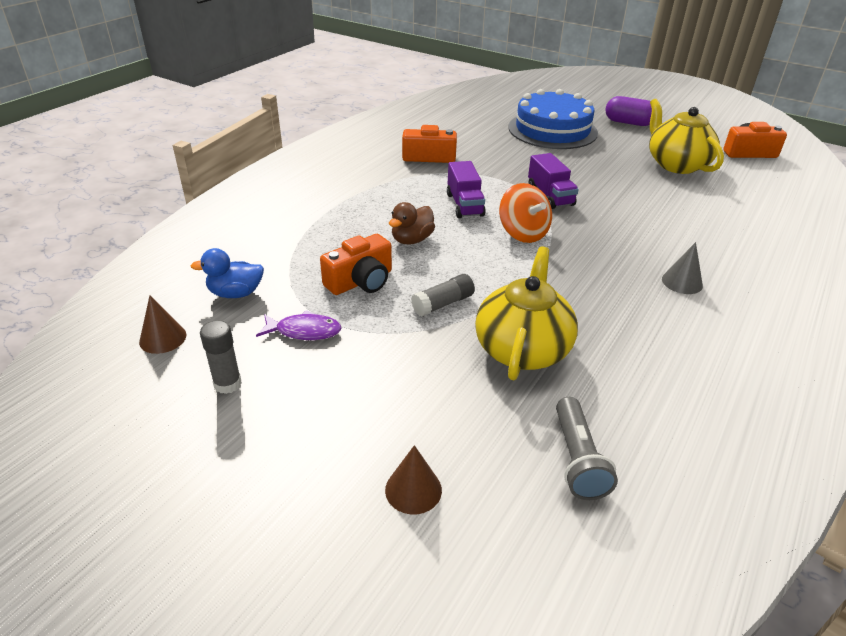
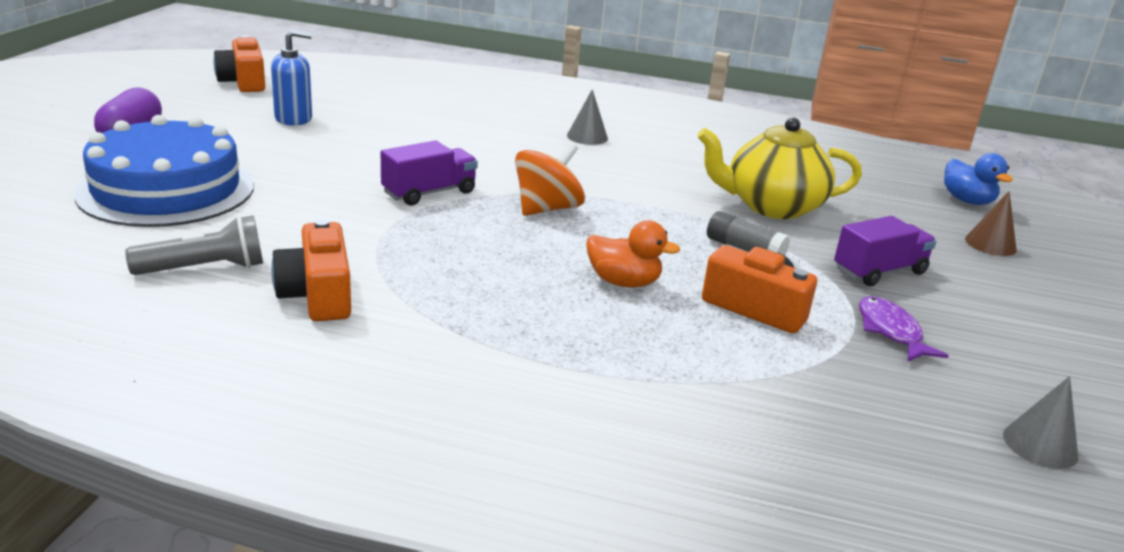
camera: 110 degrees left, 10 degrees down
brown cone [139,296,186,354] -> grey cone [1003,376,1078,469]
blue duck [191,248,264,298] -> blue duck moved to [944,153,1013,205]
grey glue stick [200,320,242,394] -> none
brown duck [389,202,435,244] -> orange duck [586,221,680,288]
purple truck [447,161,486,218] -> purple truck moved to [834,216,937,286]
grey flashlight [556,397,618,500] -> grey flashlight moved to [125,216,263,275]
yellow teapot [649,99,724,174] -> blue soap dispenser [271,30,312,126]

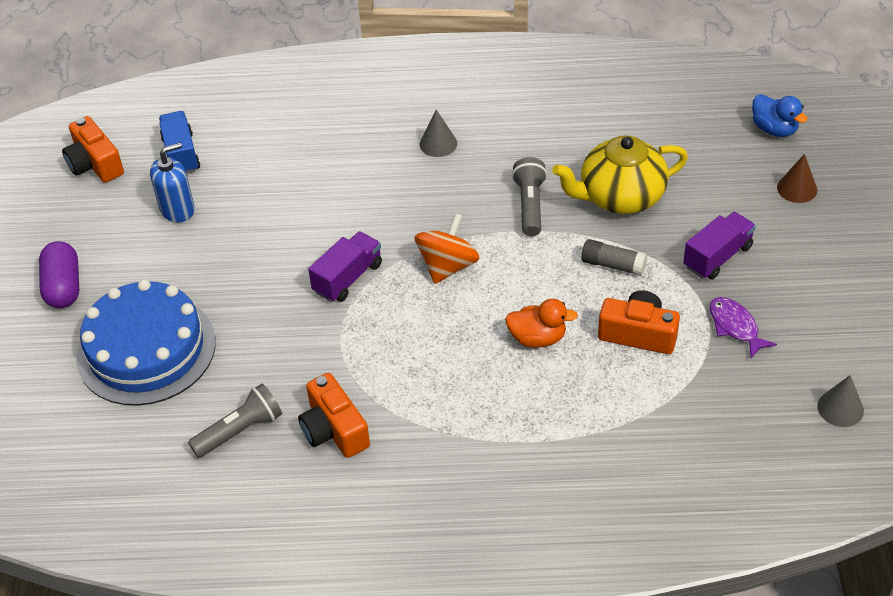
camera: 10 degrees left, 20 degrees up
none -> blue truck [159,111,200,174]
none -> grey flashlight [512,157,547,236]

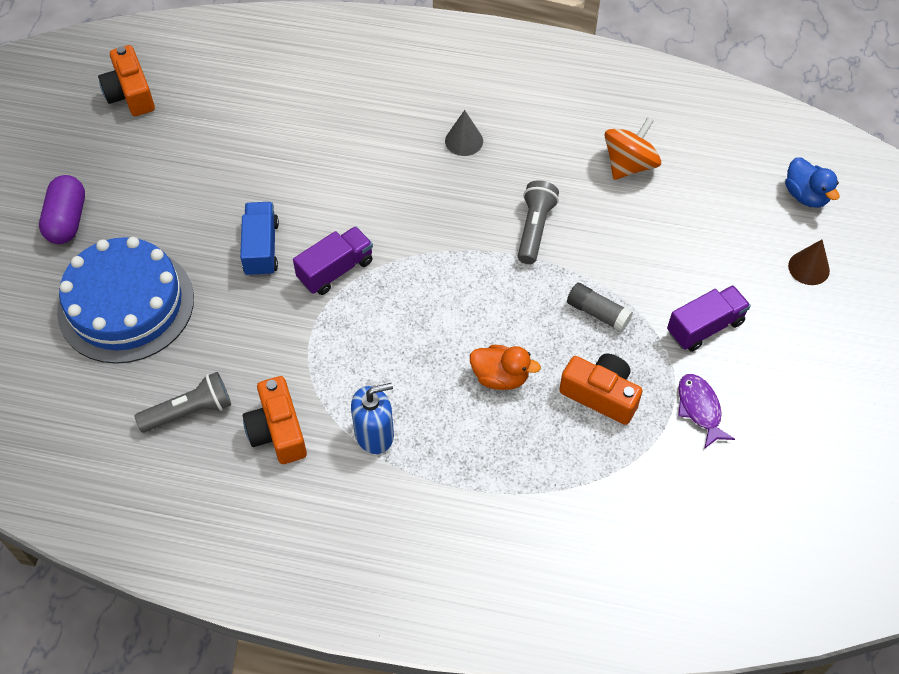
camera: 10 degrees right, 10 degrees up
blue soap dispenser [150,143,195,222] -> blue soap dispenser moved to [351,383,394,454]
blue truck [159,111,200,174] -> blue truck moved to [240,202,279,277]
orange spinning top [415,213,480,284] -> orange spinning top moved to [604,117,661,180]
yellow teapot [552,135,688,214] -> none
grey cone [817,375,864,427] -> none

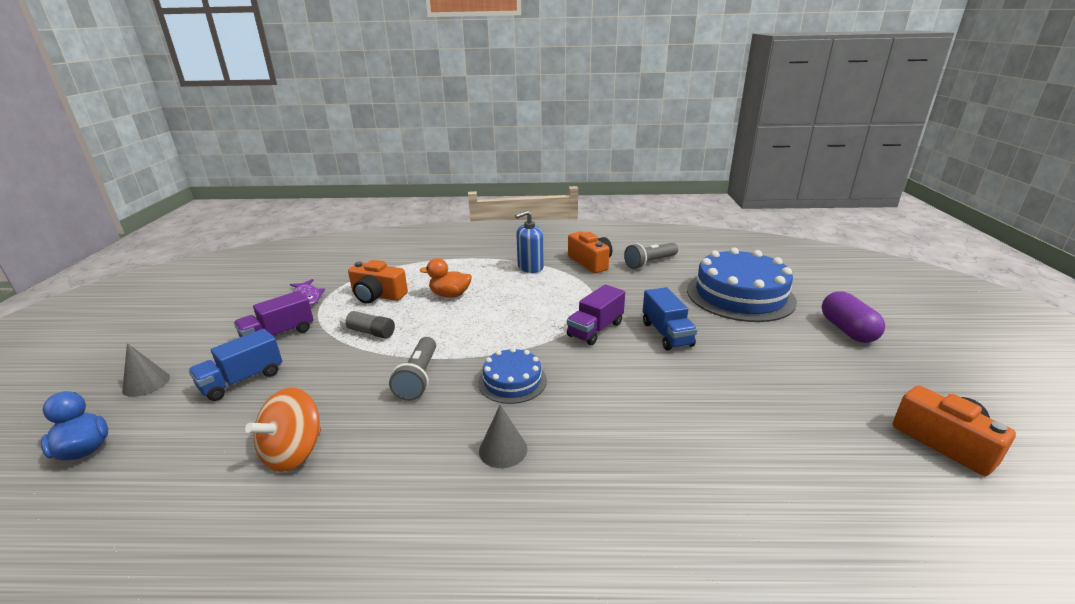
camera: 170 degrees right, 30 degrees down
brown cone [788,240,830,285] -> grey cone [122,343,170,397]
none -> blue truck [188,329,282,401]
none -> blue cake [478,347,547,404]

